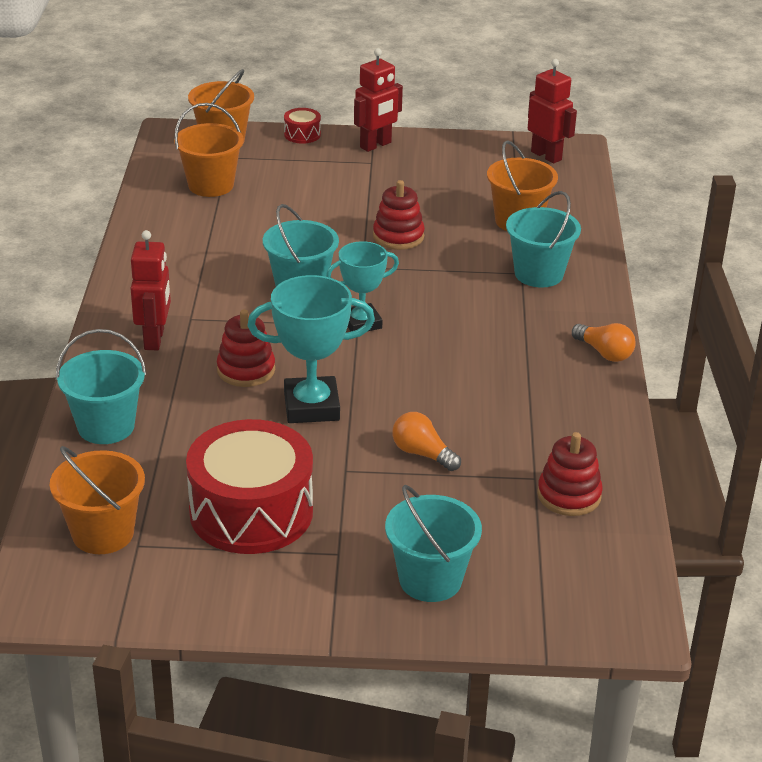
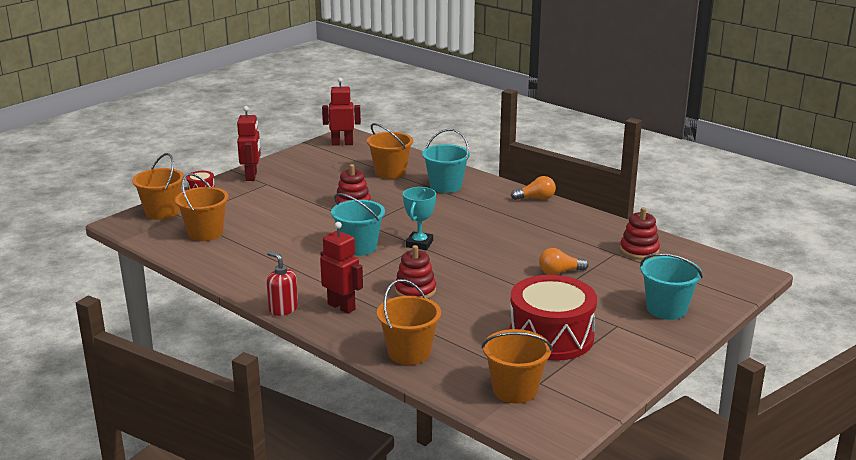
camera: 50 degrees left, 10 degrees down
turquoise bucket [56,329,146,444] -> orange bucket [377,279,441,365]
turquoise trophy [248,275,375,423] -> none
none -> red soap dispenser [267,251,298,316]

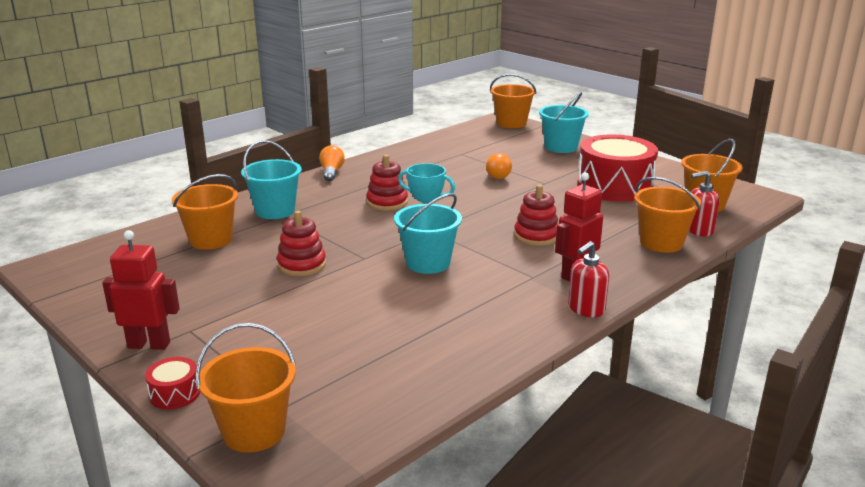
camera: 85 degrees left, 0 degrees up
orange bucket [175,173,229,241] -> orange bucket moved to [490,74,537,128]
red robot [322,77,361,146] -> none
red stacking toy [620,207,660,259] -> red stacking toy moved to [367,155,408,211]
none -> red soap dispenser [689,171,720,237]

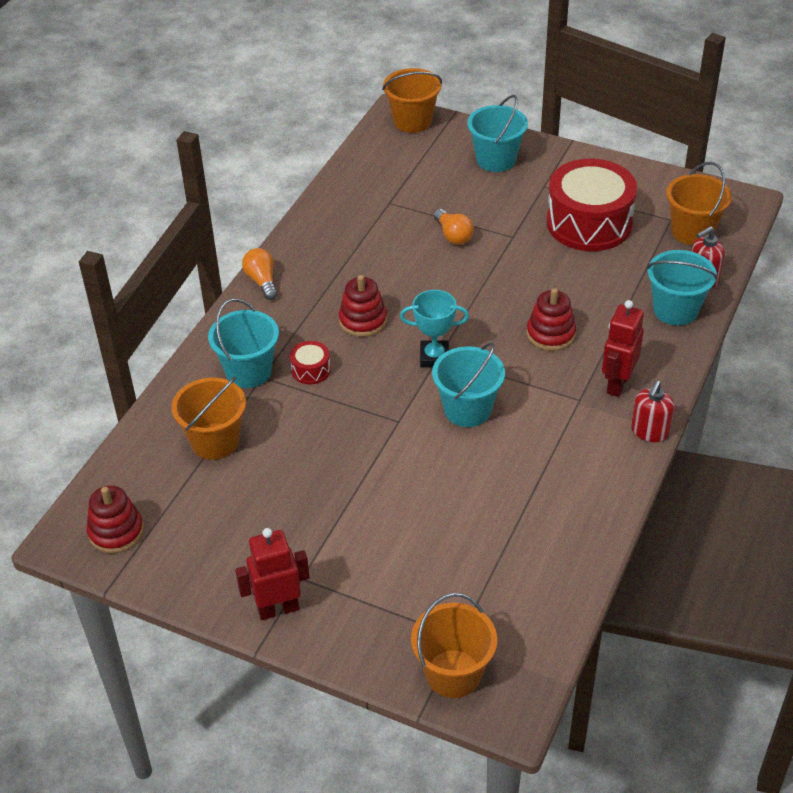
camera: 20 degrees left, 20 degrees up
red drum [145,357,200,410] -> red drum moved to [290,341,331,384]
red stacking toy [277,211,326,276] -> red stacking toy moved to [87,485,144,554]
orange bucket [634,177,701,253] -> turquoise bucket [646,250,718,325]

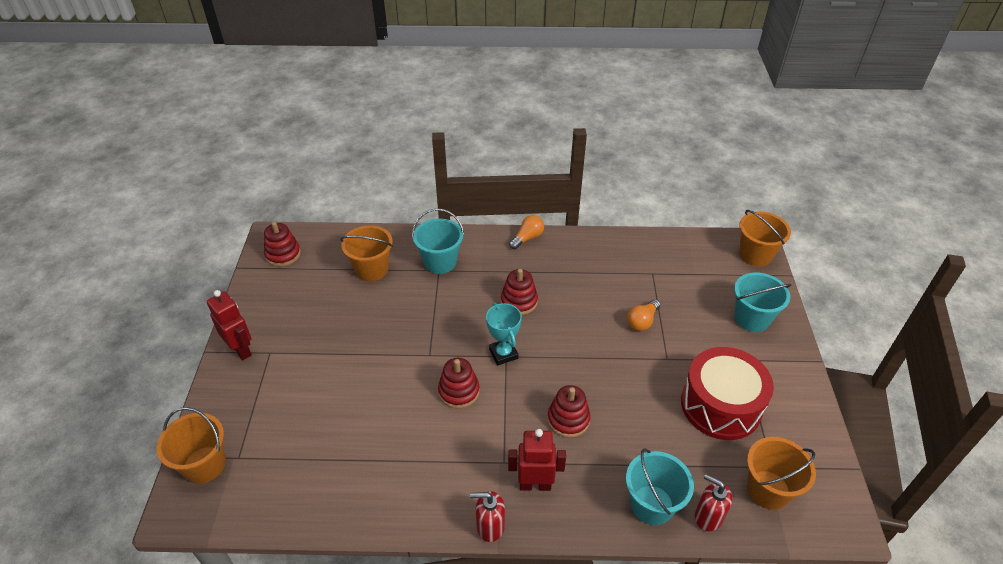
camera: 65 degrees right, 0 degrees up
red drum [290,341,331,384] -> none
turquoise bucket [432,342,505,427] -> red stacking toy [438,358,480,409]

